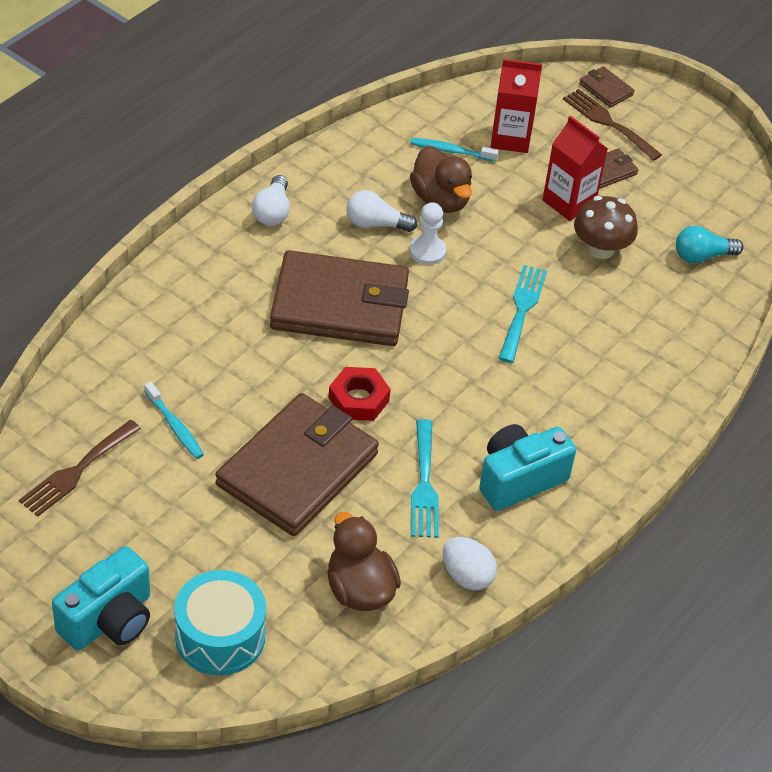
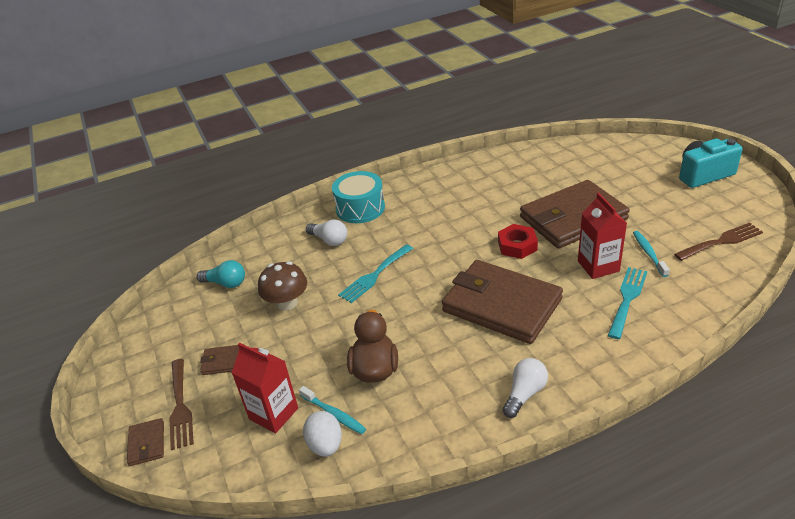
camera: 145 degrees left, 10 degrees down
turquoise drum [174,570,266,675] -> turquoise drum moved to [332,171,385,223]
brown duck [327,512,401,611] -> none
white light bulb [346,190,417,232] -> white light bulb moved to [306,219,347,246]
white pawn [409,202,446,265] -> none
turquoise fork [411,419,439,538] -> turquoise fork moved to [608,267,647,339]
white egg [443,537,497,591] -> white egg moved to [303,411,342,457]
turquoise camera [479,424,576,511] -> none
red carton [542,116,608,221] -> red carton moved to [578,193,627,279]

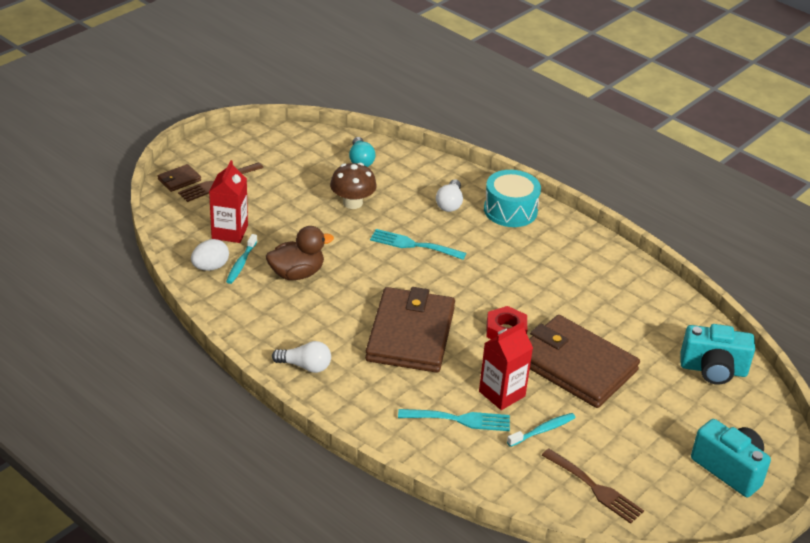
camera: 60 degrees right, 0 degrees up
brown wallet [200,345,239,375] -> none
none -> turquoise camera [680,324,755,385]

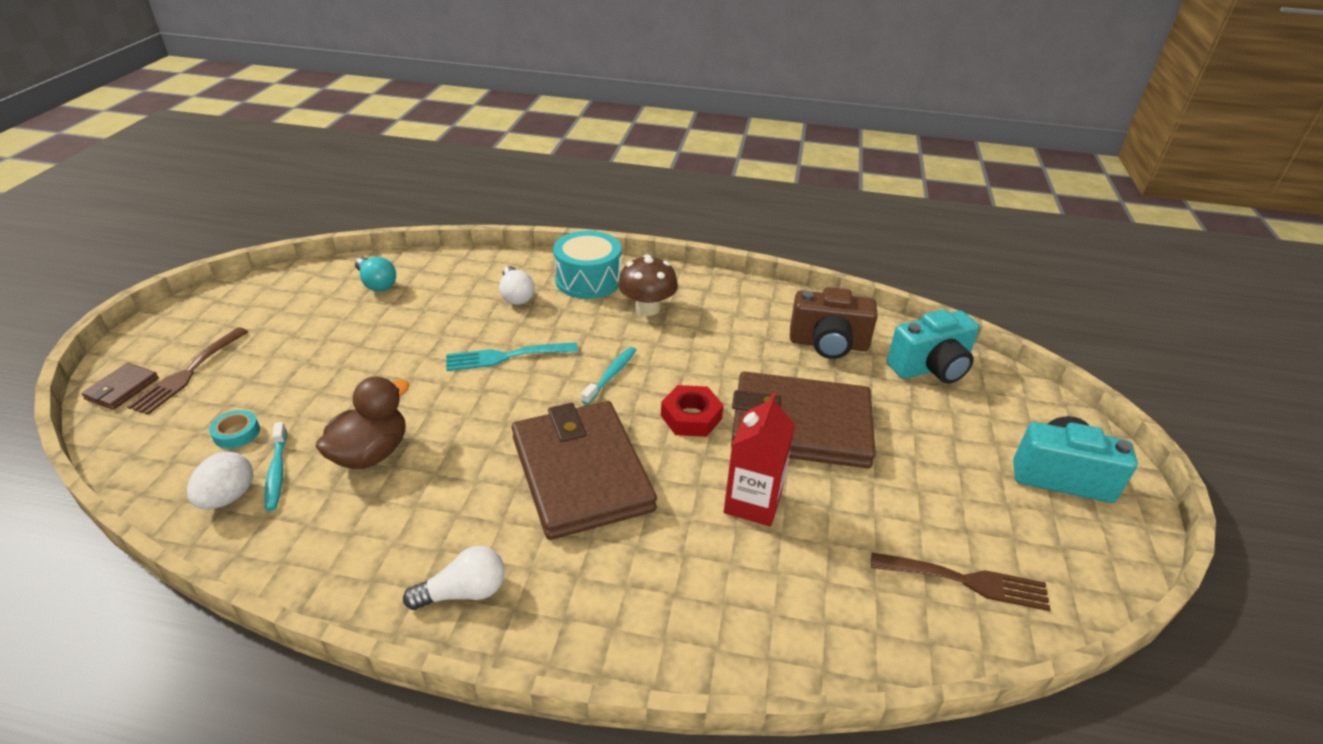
camera: 30 degrees left, 0 degrees up
red carton [209,160,248,243] -> turquoise tape [209,410,260,449]
brown mushroom [330,163,377,209] -> brown mushroom moved to [618,254,678,316]
turquoise fork [398,409,510,431] -> none
turquoise toothbrush [507,413,576,447] -> turquoise toothbrush moved to [581,347,636,405]
none -> brown camera [790,287,878,359]

